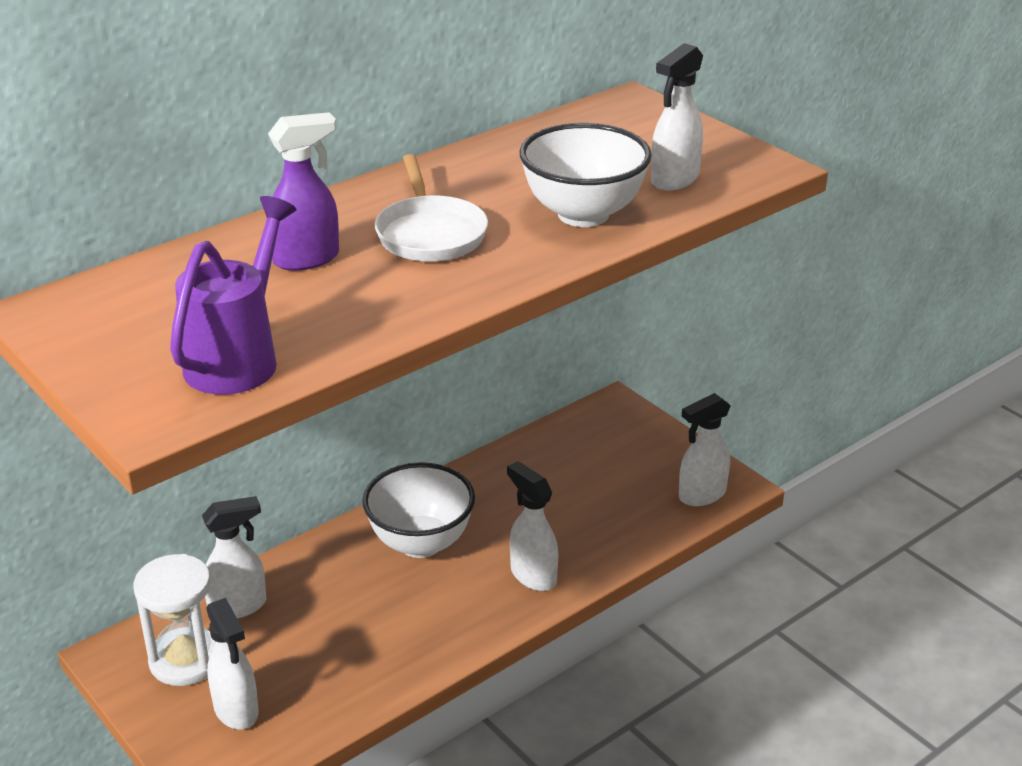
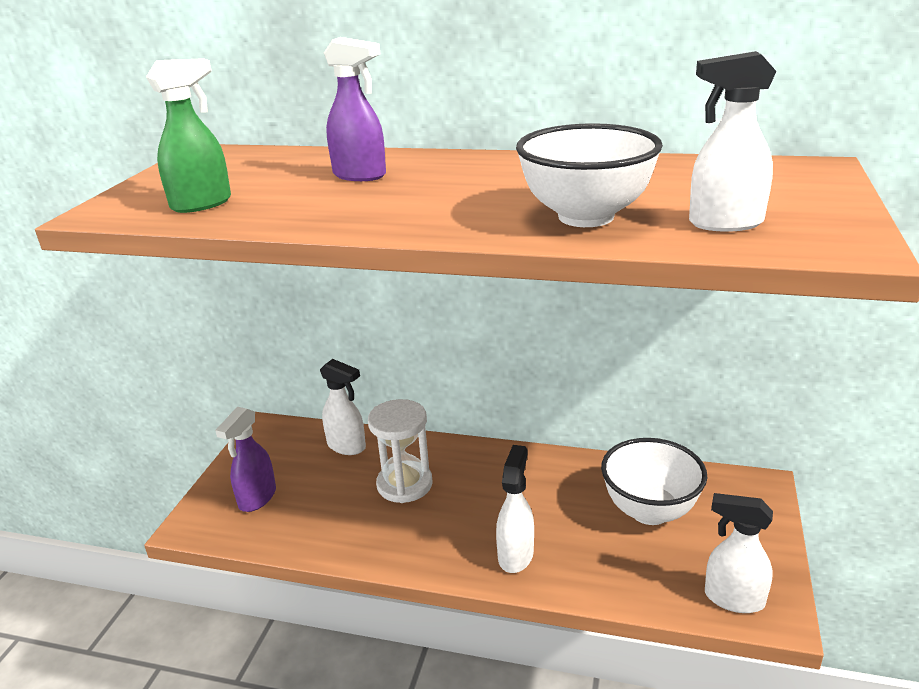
camera: 55 degrees right, 5 degrees down
white hourglass [133,554,216,686] -> white hourglass moved to [368,399,433,503]
purple watering can [170,196,297,395] -> green spray bottle [146,58,231,213]
white spray bottle [206,598,259,729] -> purple spray bottle [215,407,276,512]
white bowl [362,462,475,558] -> white bowl moved to [601,438,708,525]
white pan [375,154,488,262] -> none

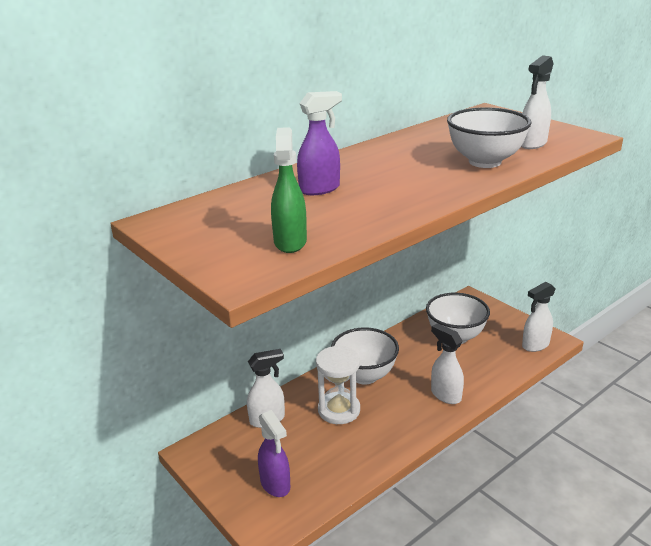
camera: 55 degrees left, 0 degrees up
none -> white bowl [331,328,399,385]

